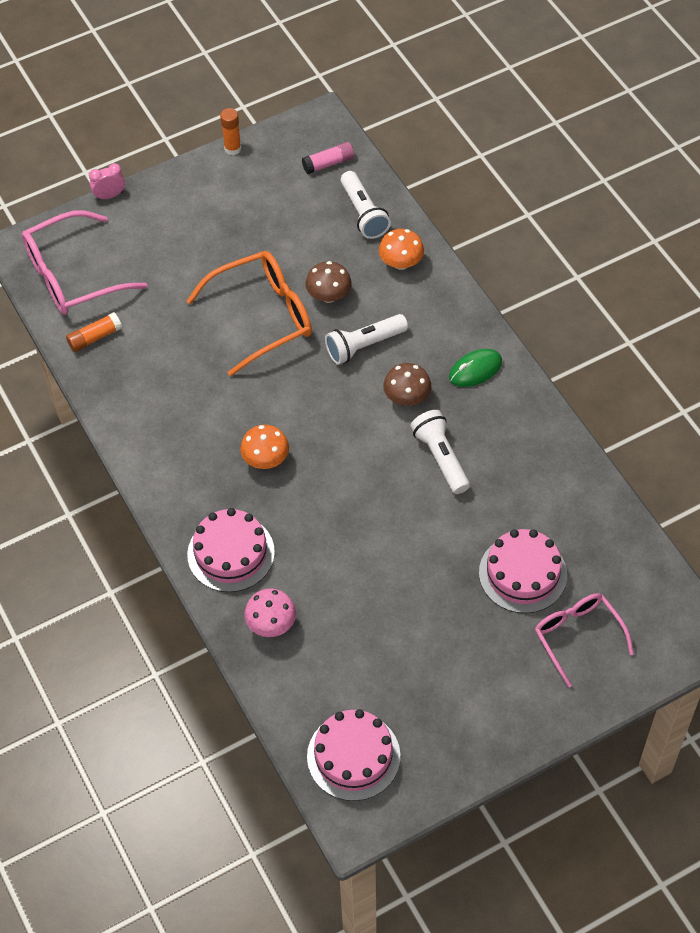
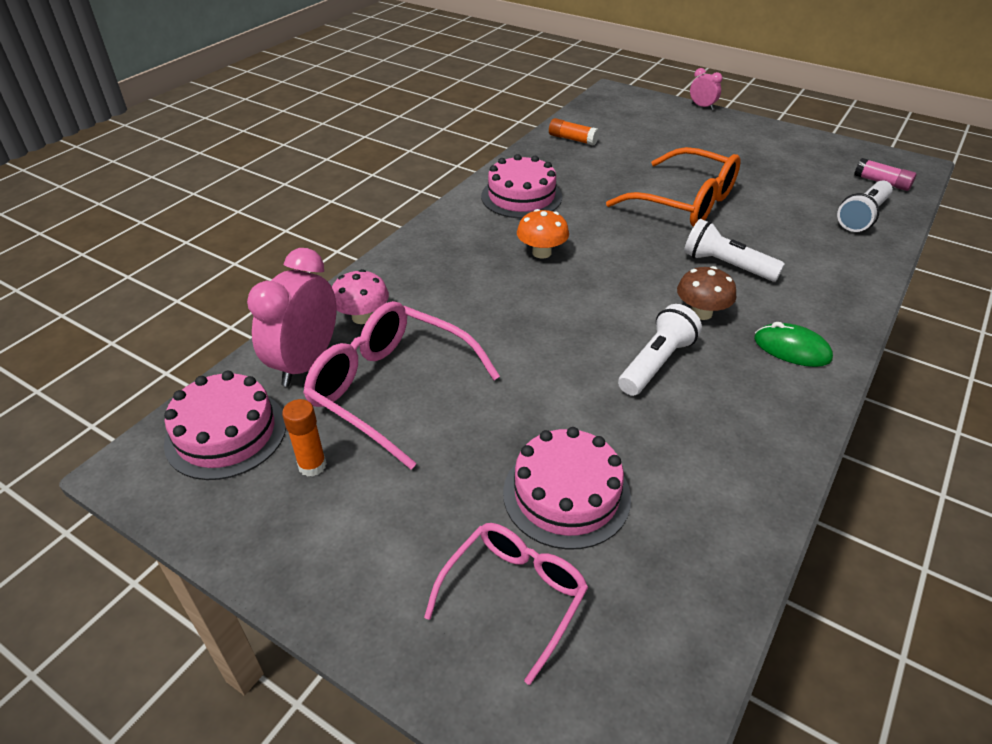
camera: 60 degrees right, 15 degrees down
pink glasses [22,210,147,315] -> pink glasses moved to [303,301,500,469]
pink cake [187,508,275,592] -> pink cake moved to [481,154,562,218]
orange glue stick [220,108,241,155] -> orange glue stick moved to [282,399,327,477]
brown mushroom [306,261,351,303] -> none
orange mushroom [379,229,424,270] -> none
none -> pink clock [247,248,336,387]

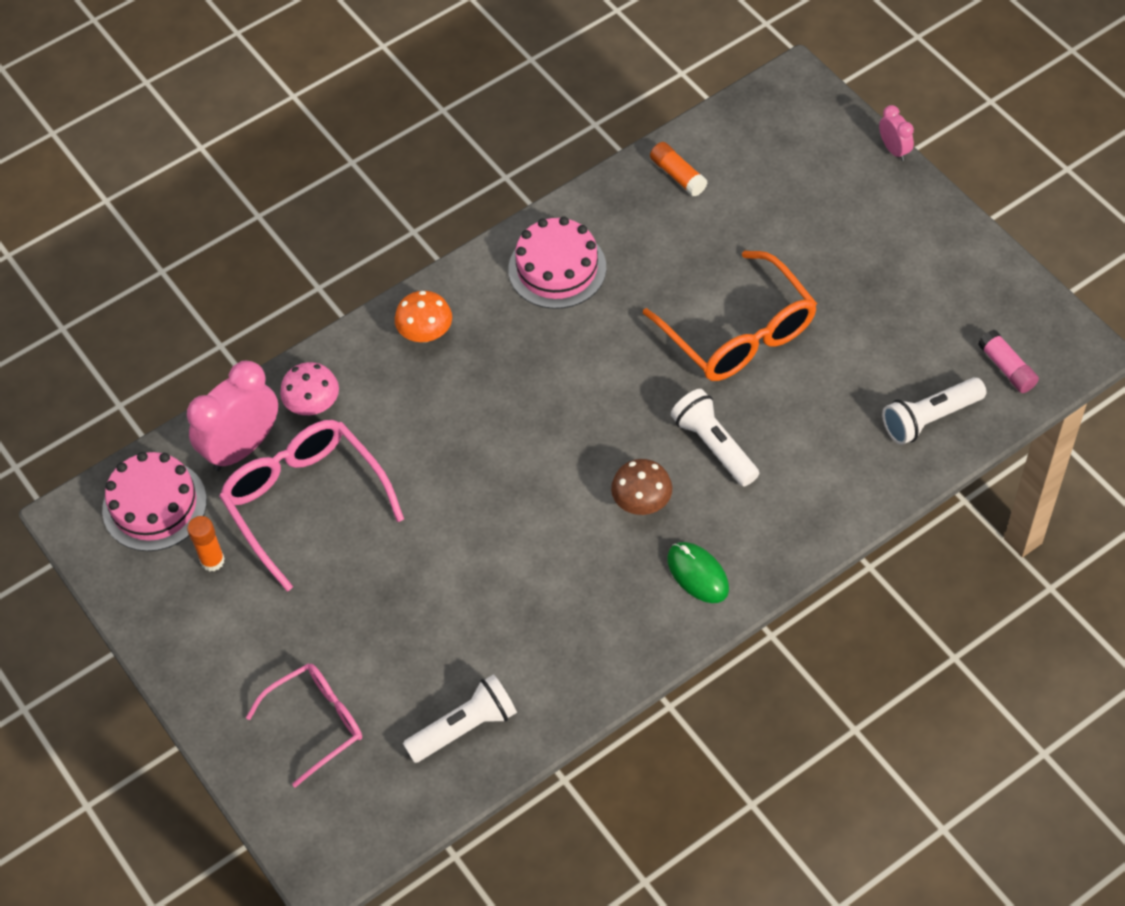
camera: 25 degrees right, 15 degrees up
pink cake [503,427,631,550] -> none
orange mushroom [517,209,569,258] -> orange mushroom moved to [395,291,452,342]
white flashlight [618,304,702,396] -> white flashlight moved to [403,674,517,763]

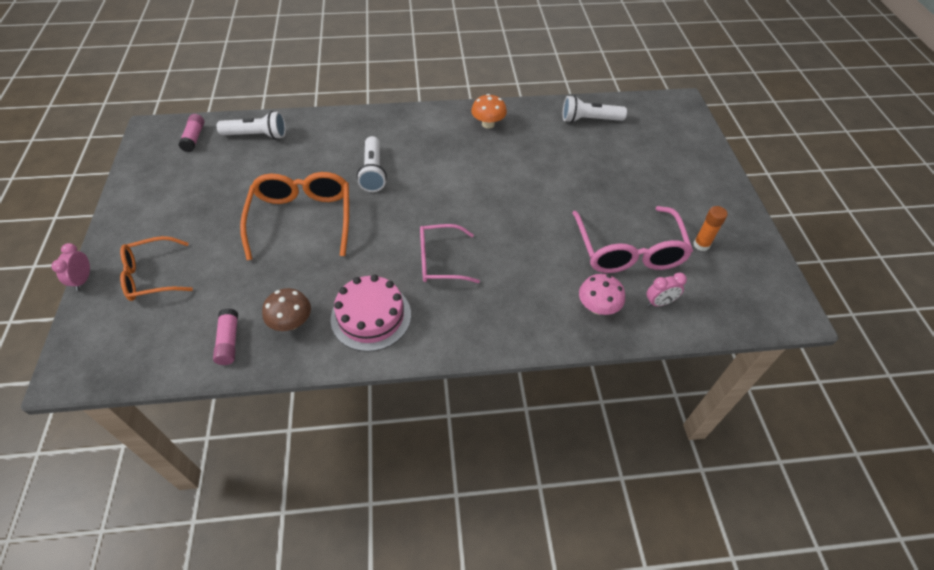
camera: 155 degrees left, 5 degrees down
pink cake [102,452,207,551] -> none
pink clock [187,360,278,471] -> pink clock [647,272,687,306], size x0.49
pink glasses [246,663,362,788] -> pink glasses moved to [420,224,480,283]
orange mushroom [395,291,452,342] -> orange mushroom moved to [471,94,507,129]
brown mushroom [611,459,672,515] -> brown mushroom moved to [262,288,311,331]
orange glue stick [650,142,708,196] -> pink glue stick [213,308,238,365]
green mouse [667,542,729,603] -> none
none -> orange glasses [120,236,193,301]

